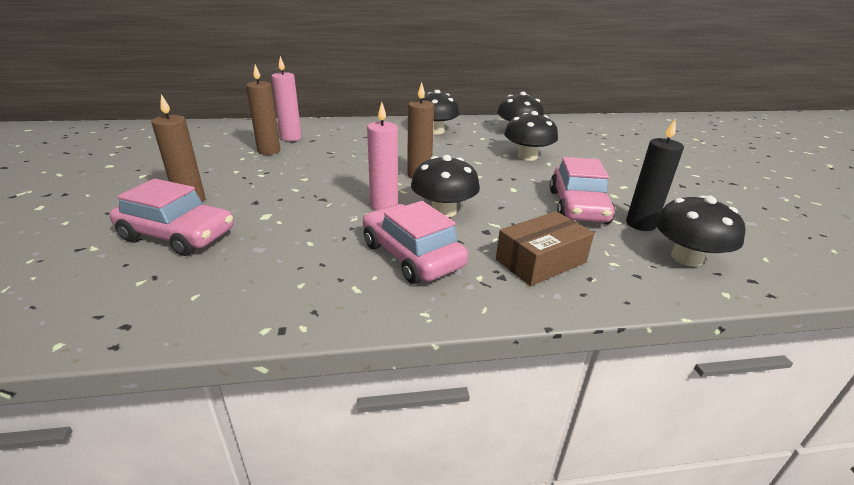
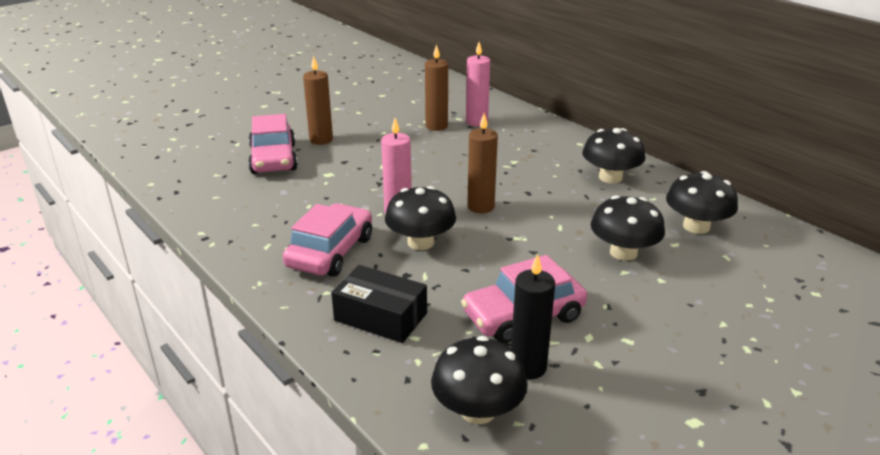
camera: 60 degrees right, 0 degrees up
brown box [496,211,594,286] -> black box [331,265,427,343]

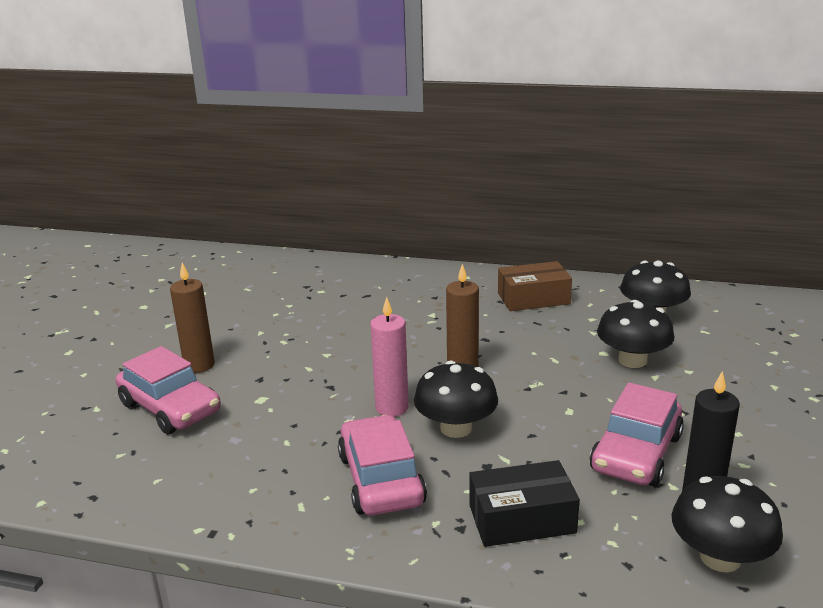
camera: 35 degrees left, 5 degrees down
brown candle [425,44,448,131] -> none
pink candle [466,42,490,126] -> none
black mushroom [582,128,645,183] -> brown box [498,261,572,311]

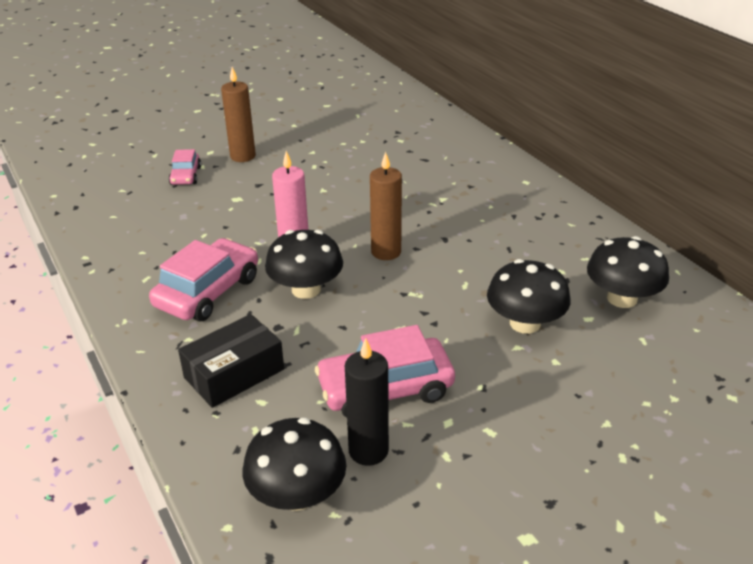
camera: 45 degrees right, 10 degrees up
pink car [116,346,221,434] -> pink car [169,149,201,185], size x0.55
black box [469,460,580,547] -> black box turned 75 degrees counterclockwise [178,314,284,408]
brown box [498,261,572,311] -> none

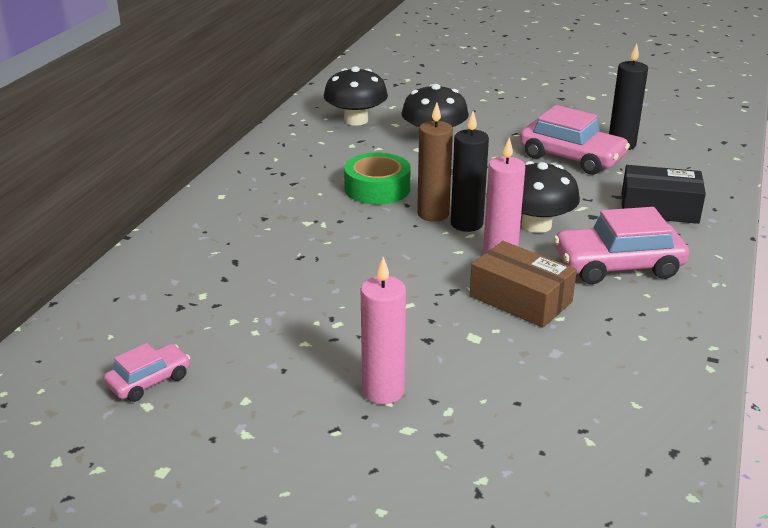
camera: 130 degrees left, 5 degrees down
pink car [169,149,201,185] -> pink car moved to [104,343,190,402]
brown candle [221,67,256,162] -> pink candle [361,257,406,404]
black mushroom [243,418,346,511] -> none
none -> green tape [344,153,411,205]
none -> black candle [451,111,489,232]
none -> brown box [470,241,577,328]

